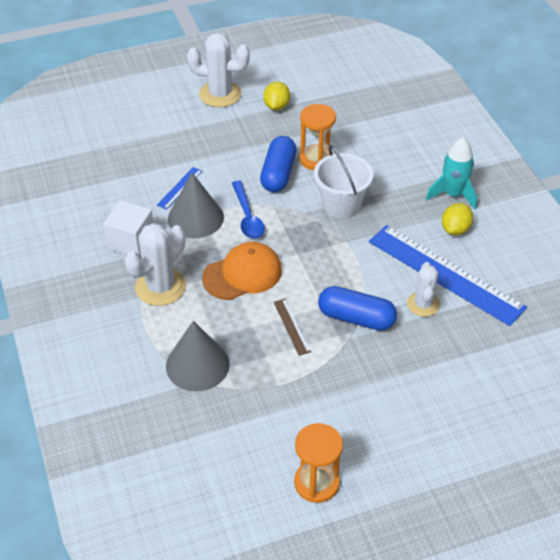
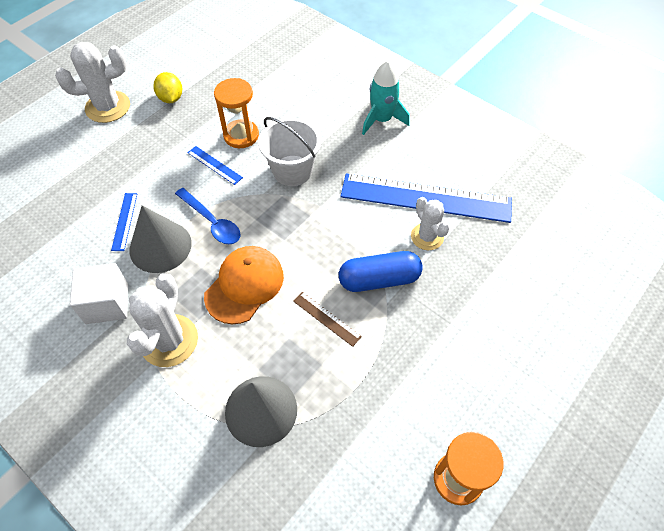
camera: 30 degrees left, 10 degrees up
blue capsule [260,136,297,192] -> blue ruler [187,146,243,185]
yellow lemon [442,203,473,235] -> none

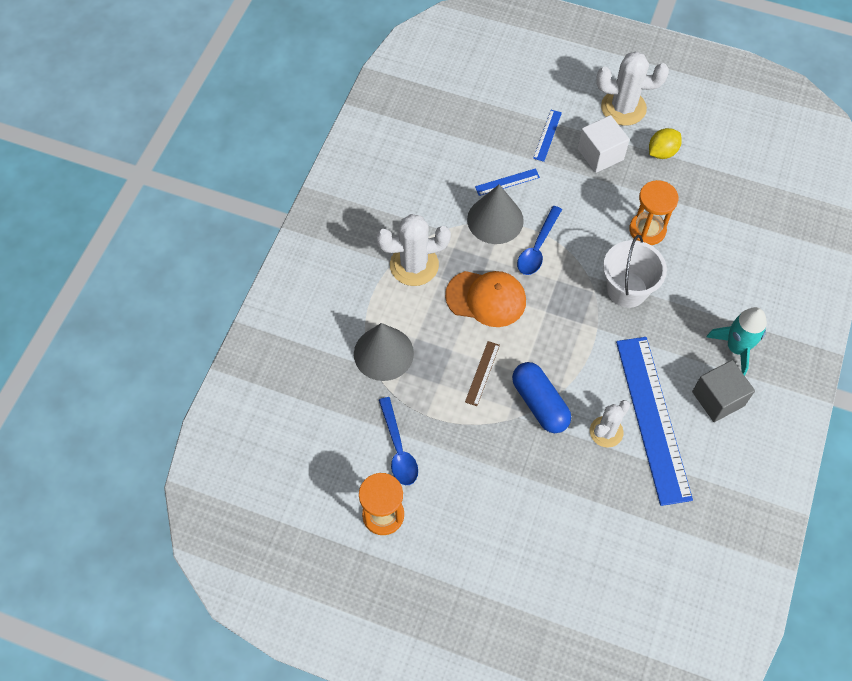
camera: 70 degrees right, 5 degrees up
white cactus [55,42,130,123] -> white cactus turned 45 degrees counterclockwise [596,51,669,126]
white cube [70,263,128,324] -> white cube moved to [578,115,630,173]
blue ruler [187,146,243,185] -> blue ruler moved to [533,110,562,162]
none -> blue spoon [379,397,418,485]
none -> grey cube [692,360,755,422]

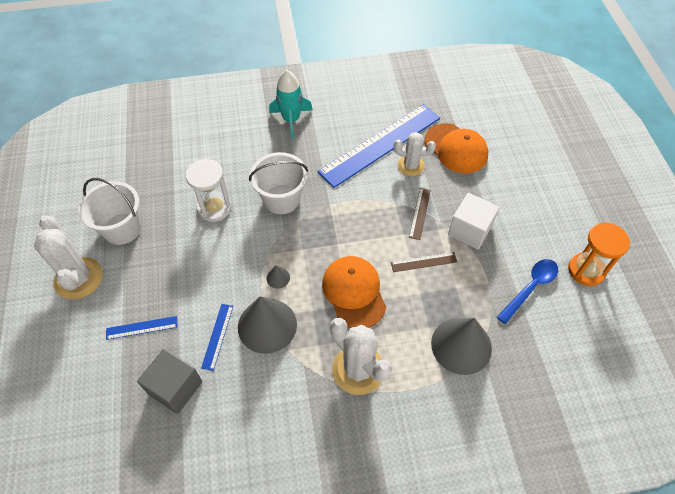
camera: 120 degrees left, 5 degrees down
blue ruler [475,168,540,196] -> blue ruler turned 60 degrees clockwise [201,304,233,371]
blue capsule [512,362,571,433] -> brown ruler [409,188,431,240]
blue spoon [517,206,562,275] -> grey cone [266,265,290,289]
white cube [578,115,630,173] -> white cube moved to [448,193,500,250]
orange hourglass [629,180,679,245] -> white hourglass [185,159,232,222]
yellow lemon [649,128,682,159] -> white bucket [78,178,141,245]
grey cube [692,360,755,422] -> grey cube moved to [137,349,202,414]
none -> orange cap [424,123,489,174]

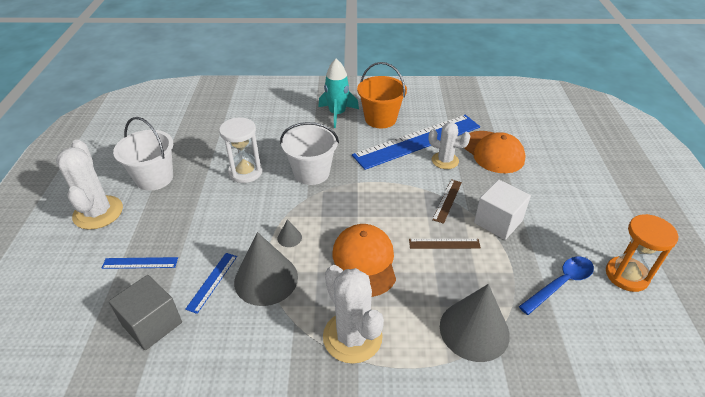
camera: 10 degrees right, 15 degrees down
none -> orange bucket [357,62,407,128]

